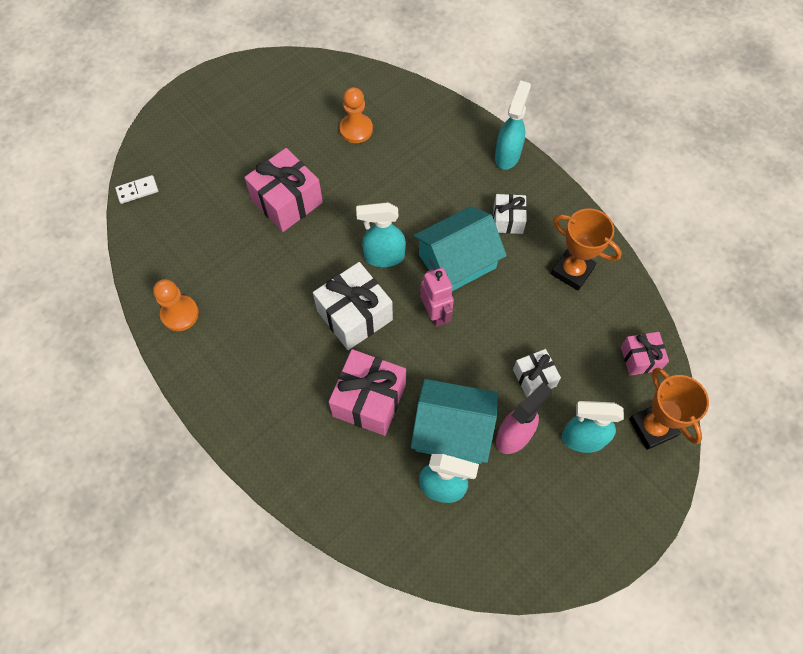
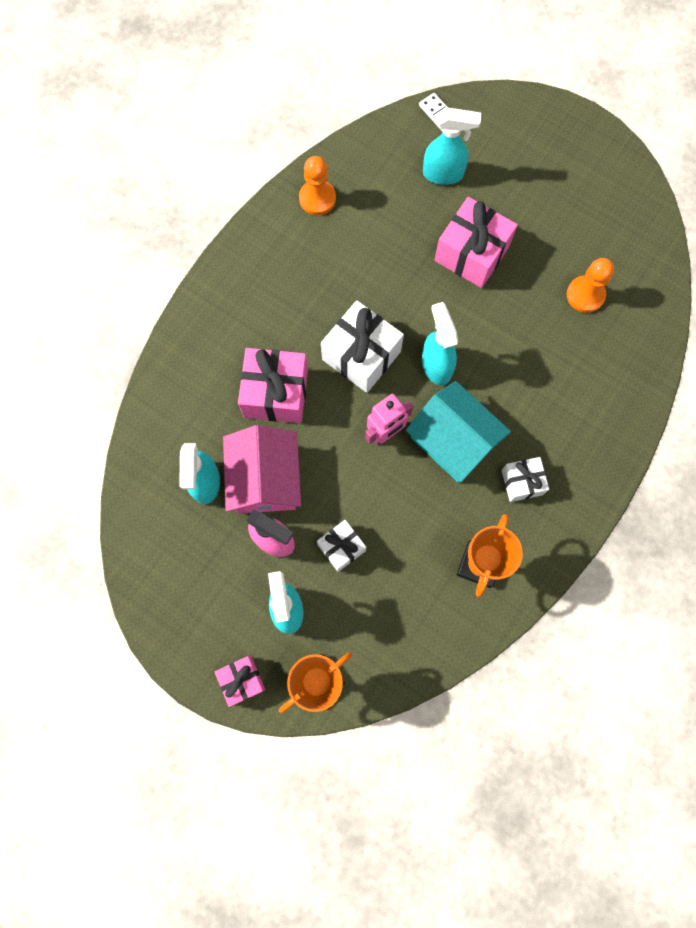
camera: 75 degrees right, 10 degrees up
turquoise house [411,379,498,464] -> pink house [223,425,301,514]
turquoise spray bottle [495,81,531,170] -> turquoise spray bottle moved to [423,108,481,185]
pink gift [621,332,669,376] -> pink gift moved to [215,656,265,707]

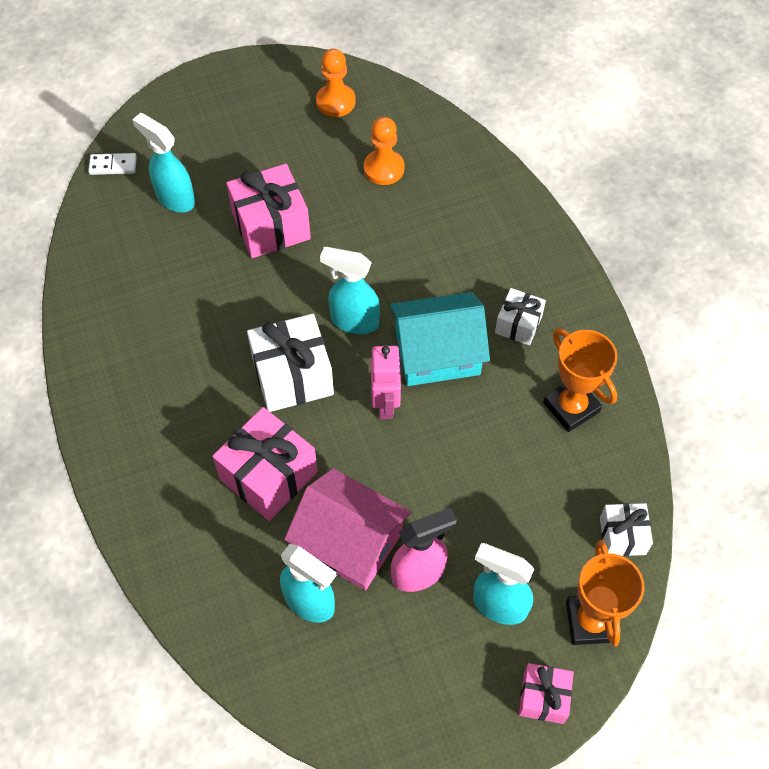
camera: 55 degrees left, 15 degrees down
orange pawn [299,156,336,215] -> orange pawn moved to [316,49,356,117]
white gift [317,520,366,572] -> white gift moved to [600,503,653,556]
turquoise spray bottle [423,108,481,185] -> turquoise spray bottle turned 90 degrees counterclockwise [132,113,195,213]

